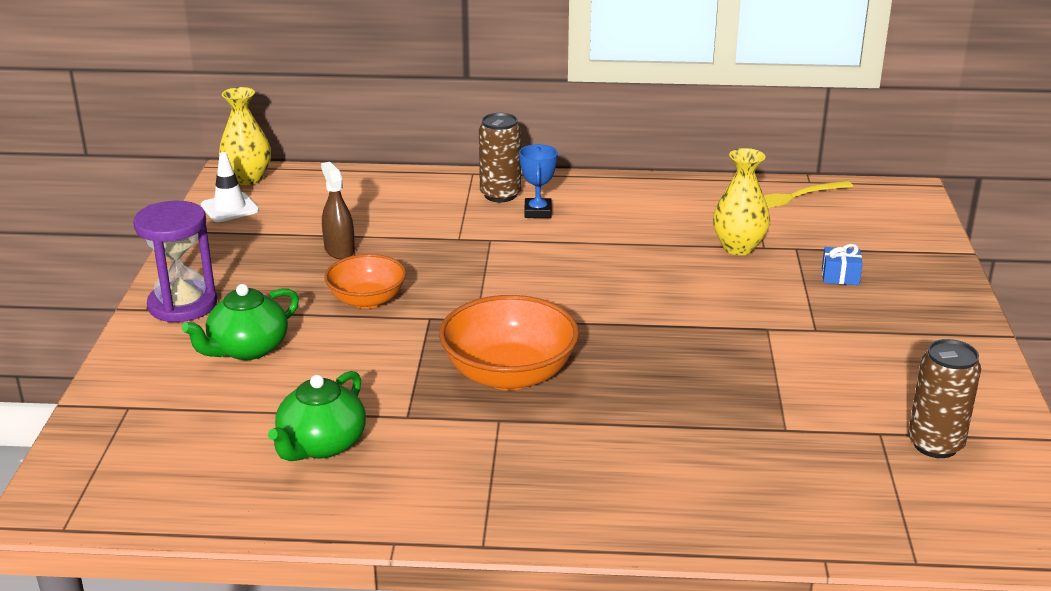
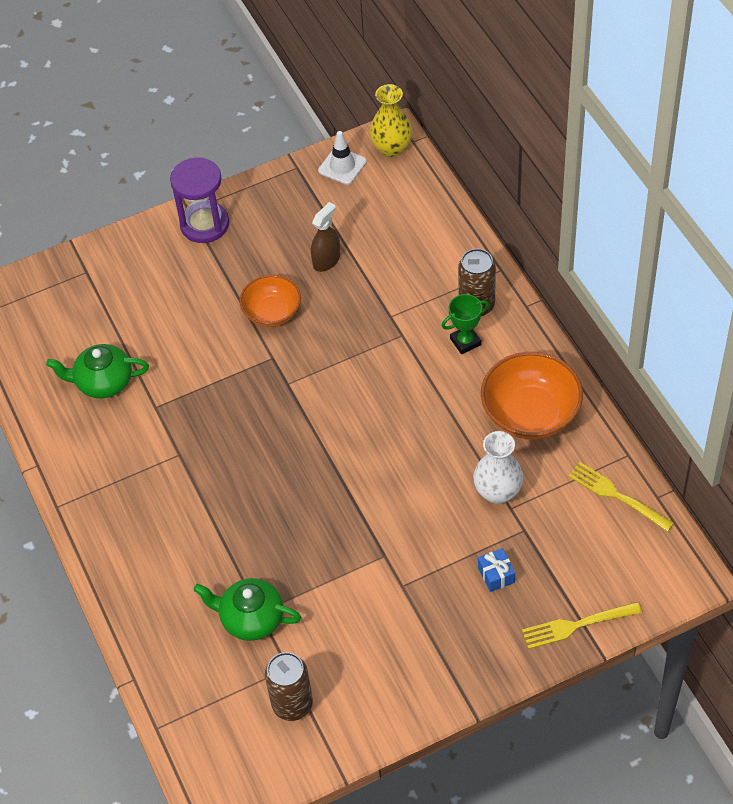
camera: 65 degrees right, 25 degrees up
green teapot [182,284,299,360] -> green teapot moved to [194,578,301,641]
orange bowl [439,295,579,390] -> orange bowl moved to [481,352,583,440]
blue trophy [519,144,558,218] -> green trophy [442,294,489,354]
yellow vase [713,148,770,255] -> white vase [473,431,523,504]
none -> yellow fork [522,602,642,649]

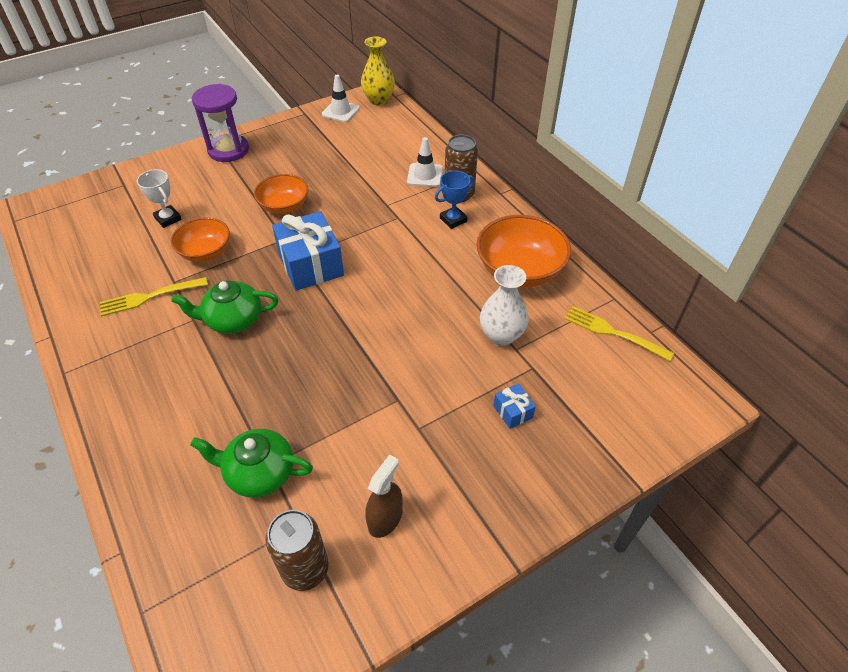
camera: 10 degrees left, 5 degrees down
green teapot [46,344,149,398] -> green teapot moved to [171,280,278,334]
brown spray bottle [311,202,340,272] -> brown spray bottle moved to [365,454,403,538]
green trophy [442,294,489,354] -> blue trophy [435,170,475,229]
yellow fork [522,602,642,649] -> yellow fork moved to [100,277,208,316]
none -> white trophy [137,169,182,228]
none -> orange bowl [170,217,230,262]
none -> blue gift [272,211,344,291]
none -> white traffic cone [407,137,443,187]

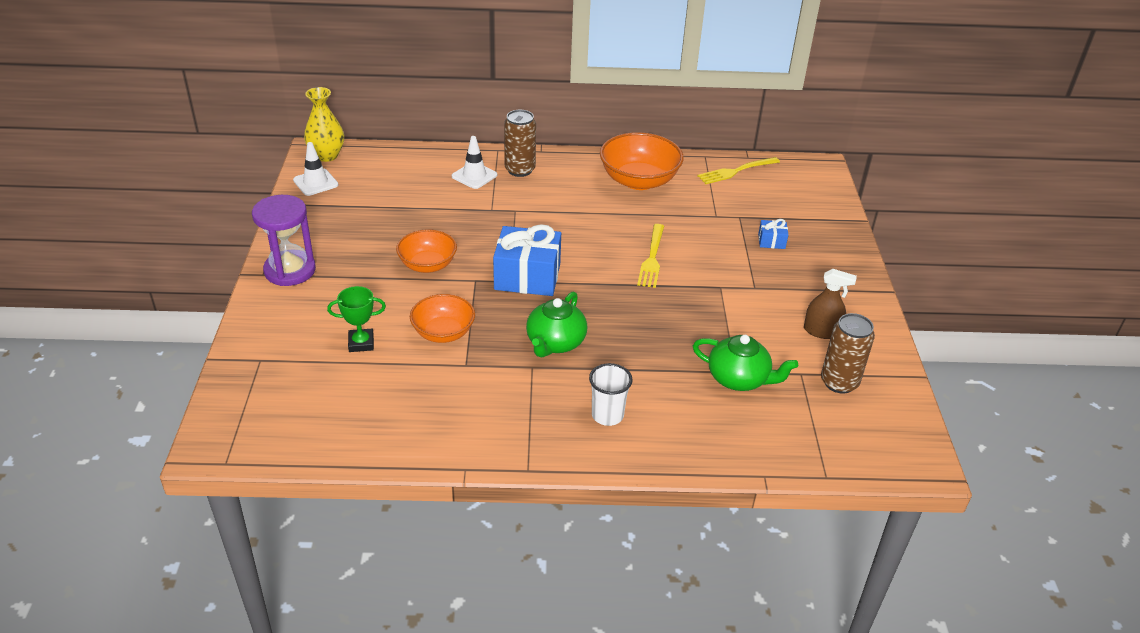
camera: 60 degrees left, 10 degrees down
yellow fork [100,277,208,316] -> yellow fork moved to [637,224,664,288]
white trophy [137,169,182,228] -> green trophy [327,286,386,352]
green teapot [190,429,313,498] -> green teapot turned 105 degrees counterclockwise [693,335,798,391]
brown spray bottle [365,454,403,538] -> brown spray bottle turned 135 degrees clockwise [804,269,857,339]
blue trophy [435,170,475,229] -> none
white vase [480,265,528,346] -> none
none -> white cup [589,363,633,426]

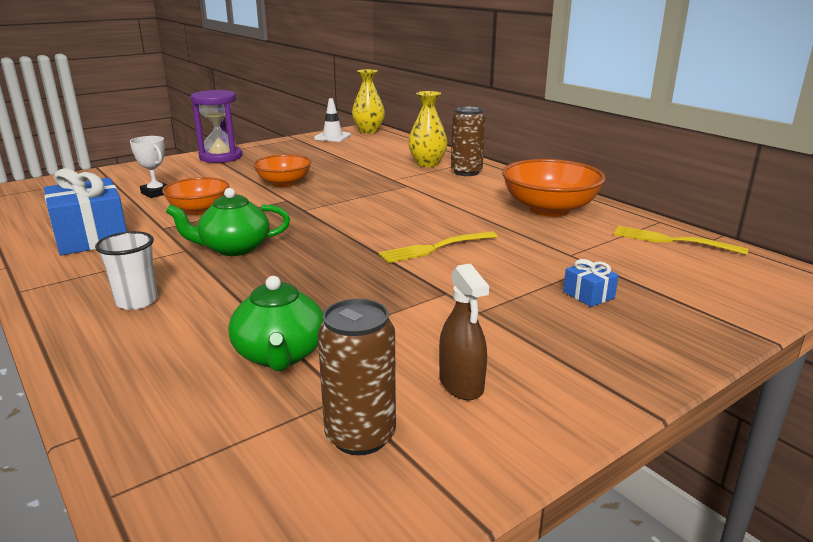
camera: 55 degrees right, 15 degrees down
green trophy [327,286,386,352] -> white trophy [130,136,167,198]
white traffic cone [452,136,497,189] -> yellow vase [408,91,447,167]
blue gift [493,224,561,296] -> blue gift moved to [44,168,127,255]

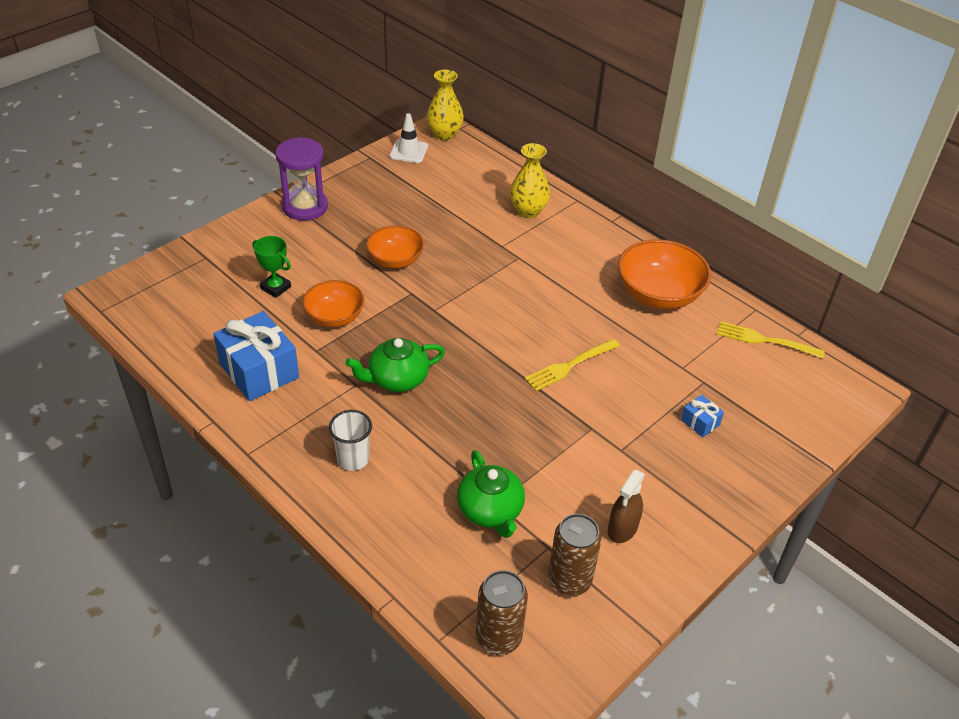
camera: 10 degrees left, 20 degrees up
white trophy [130,136,167,198] -> green trophy [252,236,291,298]
brown spray bottle [439,263,489,400] -> brown spray bottle turned 60 degrees clockwise [608,470,645,543]
brown can [451,106,485,176] -> brown can moved to [476,570,528,655]

